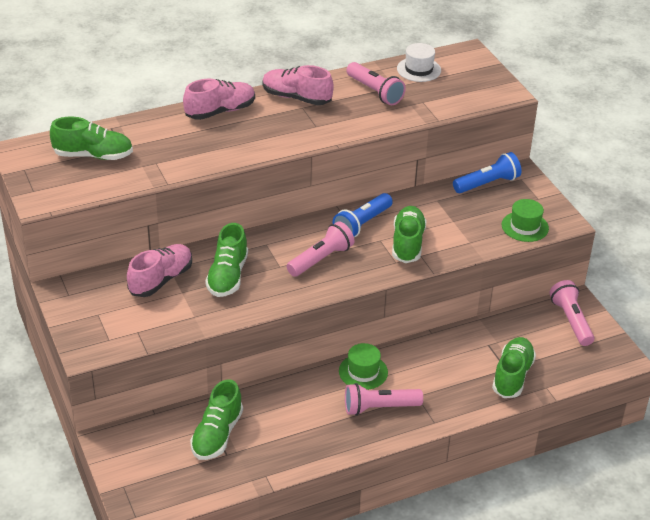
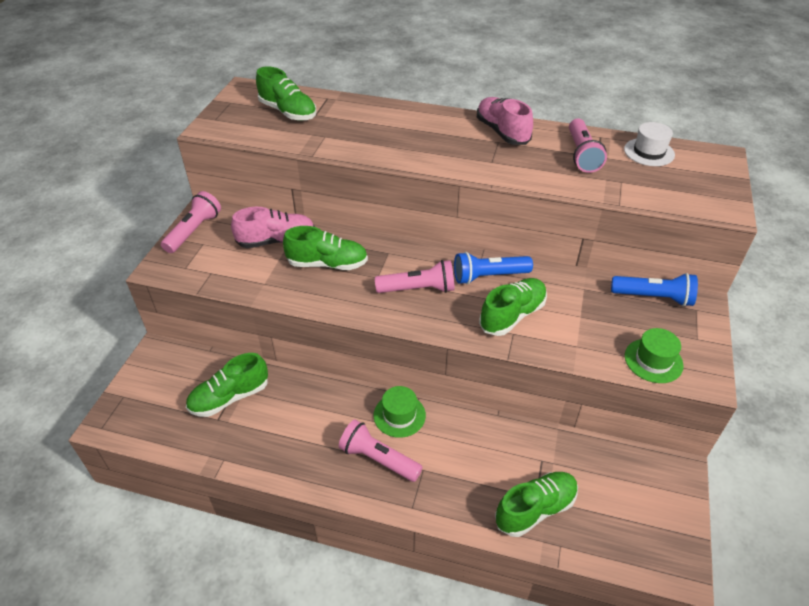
camera: 40 degrees right, 5 degrees up
pink shoe [183,79,255,120] -> none
green shoe [205,223,248,297] -> green shoe turned 135 degrees counterclockwise [283,226,368,270]
pink flashlight [549,280,595,346] -> pink flashlight moved to [161,191,221,253]

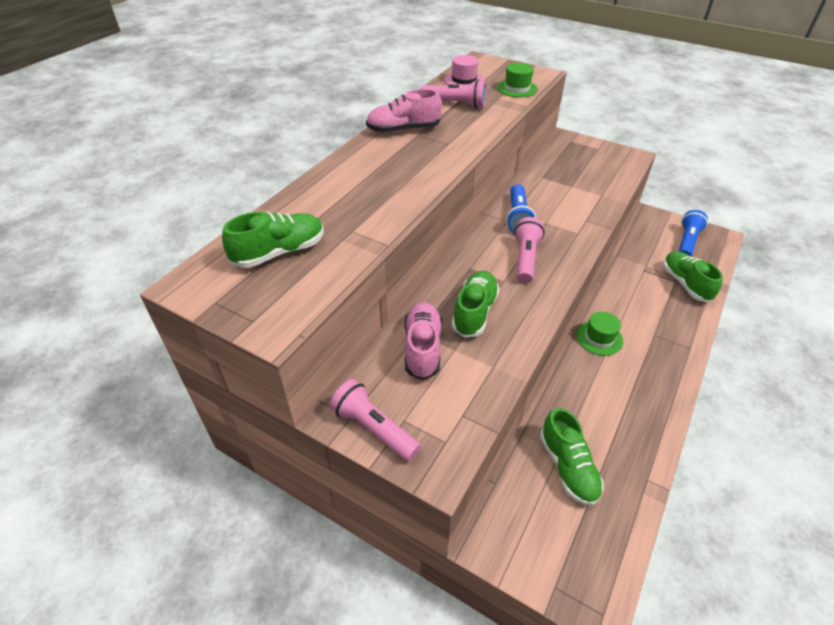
camera: 75 degrees left, 0 degrees up
pink flashlight [339,419,423,482] -> none
green shoe [479,278,547,336] -> none
blue flashlight [611,273,698,307] -> blue flashlight moved to [679,210,708,257]
white hat [624,122,675,166] -> pink hat [444,55,484,86]
green hat [625,328,684,383] -> green hat moved to [497,63,538,97]

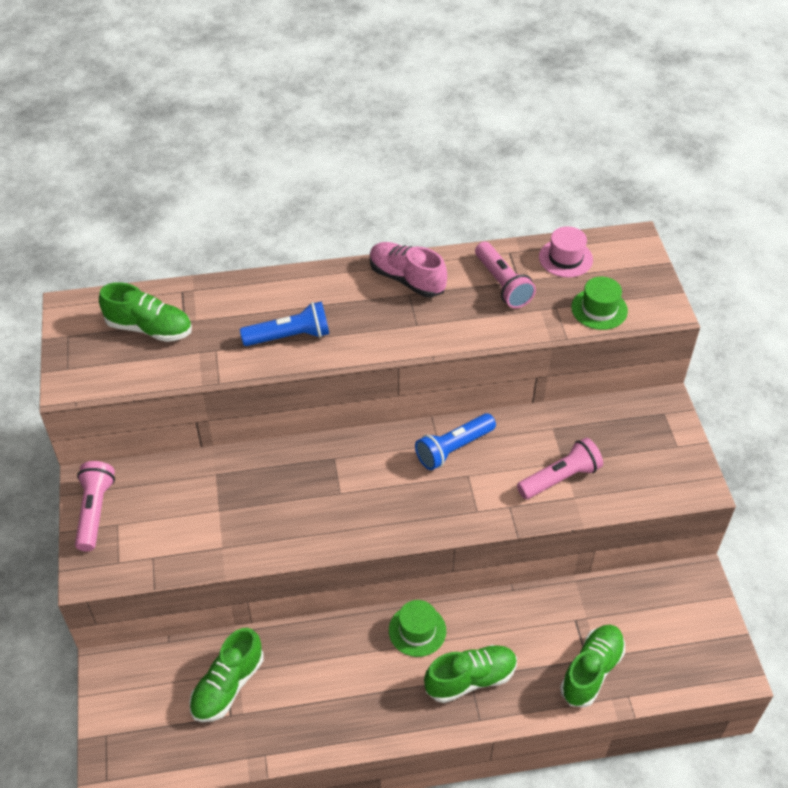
camera: 50 degrees right, 5 degrees up
pink shoe [404,302,442,380] -> none
green shoe [452,271,500,338] -> green shoe moved to [424,645,517,703]
pink flashlight [514,217,545,283] -> pink flashlight moved to [517,438,603,499]
blue flashlight [679,210,708,257] -> blue flashlight moved to [240,301,329,346]

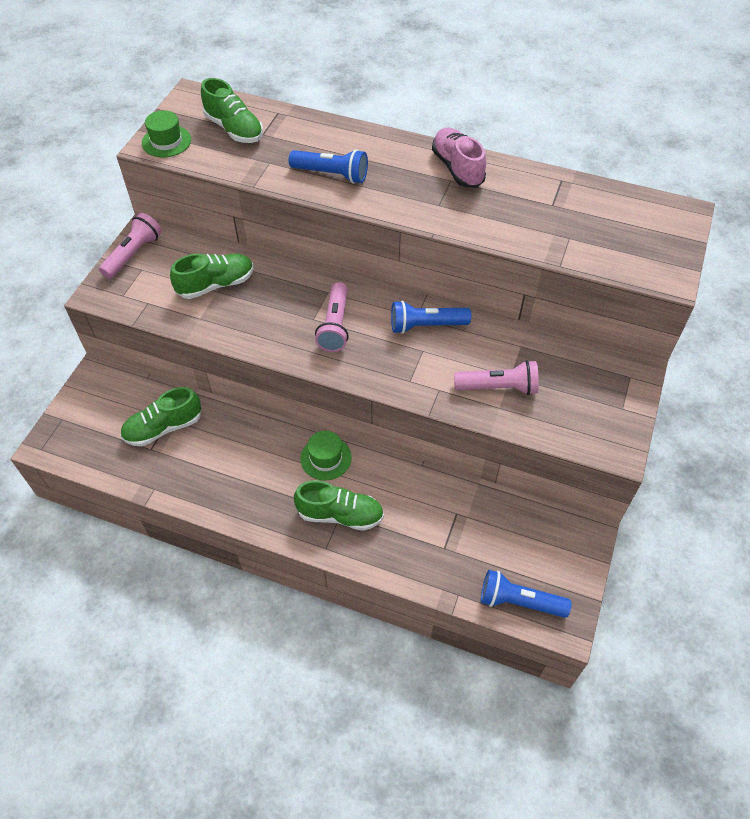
camera: 30 degrees right, 5 degrees up
pink flashlight [475,242,536,308] -> pink flashlight moved to [315,282,349,352]
pink hat [539,226,593,278] -> none
green shoe [560,625,625,707] -> green shoe moved to [170,254,254,299]
green hat [571,276,628,330] -> green hat moved to [142,110,191,157]
none -> blue flashlight [481,570,572,618]

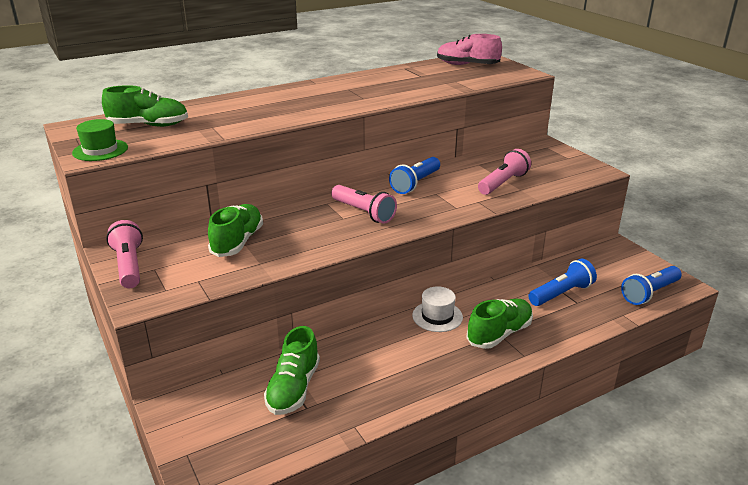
camera: 50 degrees left, 25 degrees down
blue flashlight [289,149,368,184] -> blue flashlight moved to [528,259,597,306]
green hat [300,431,352,481] -> white hat [412,287,463,332]
pink shoe [432,127,486,188] -> pink shoe moved to [437,34,502,65]

